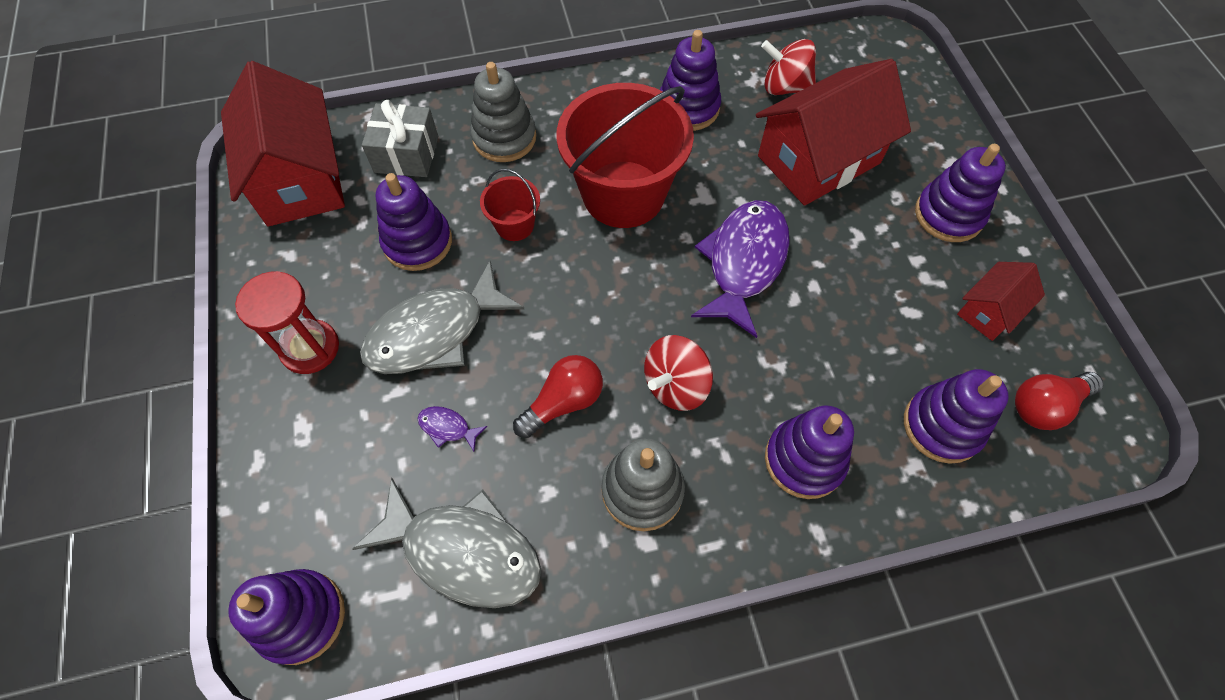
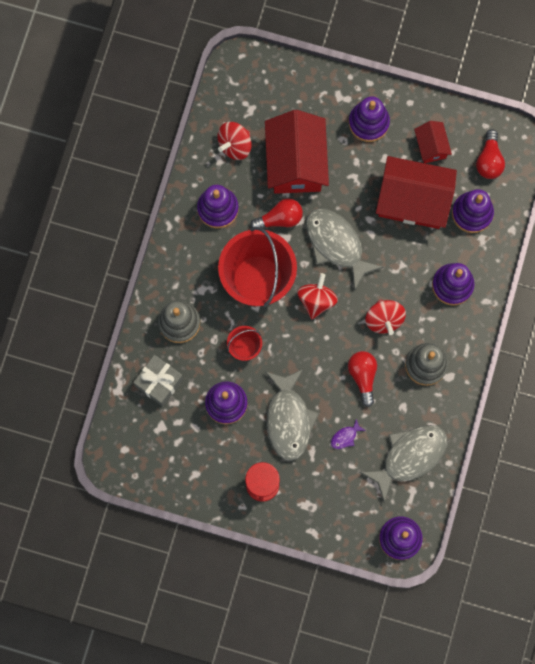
camera: 60 degrees left, 15 degrees up
red house [221,61,345,226] -> red house moved to [376,156,457,229]
purple fish [691,200,790,338] -> grey fish [306,209,384,291]
none -> red light bulb [250,198,303,229]
none -> red spinning top [297,273,338,319]

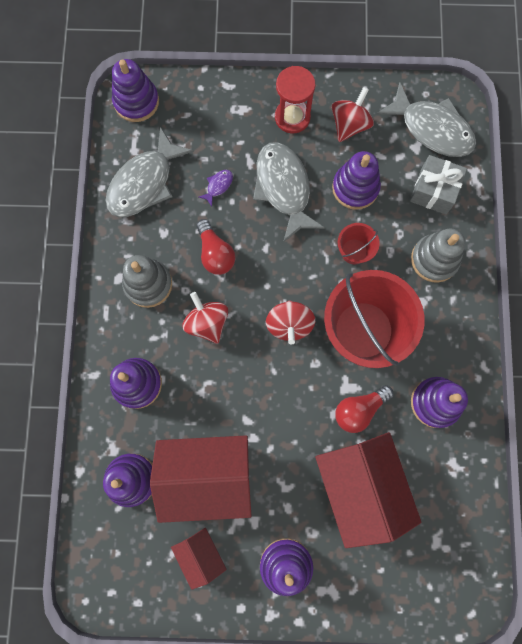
camera: 165 degrees right, 0 degrees up
red spinning top [217,122,252,160] -> red spinning top moved to [332,87,374,142]
grey fish [306,209,384,291] -> grey fish moved to [377,82,476,157]
red light bulb [476,129,505,179] -> none

